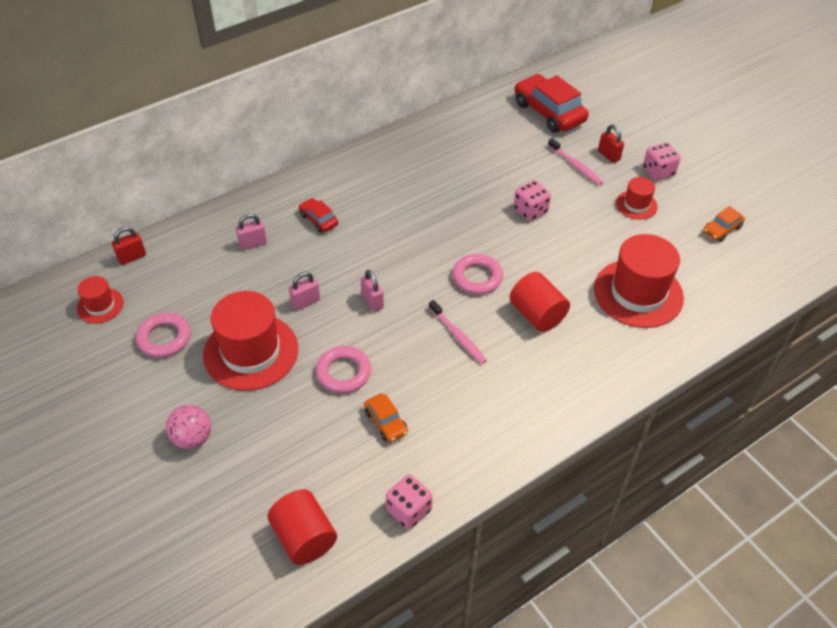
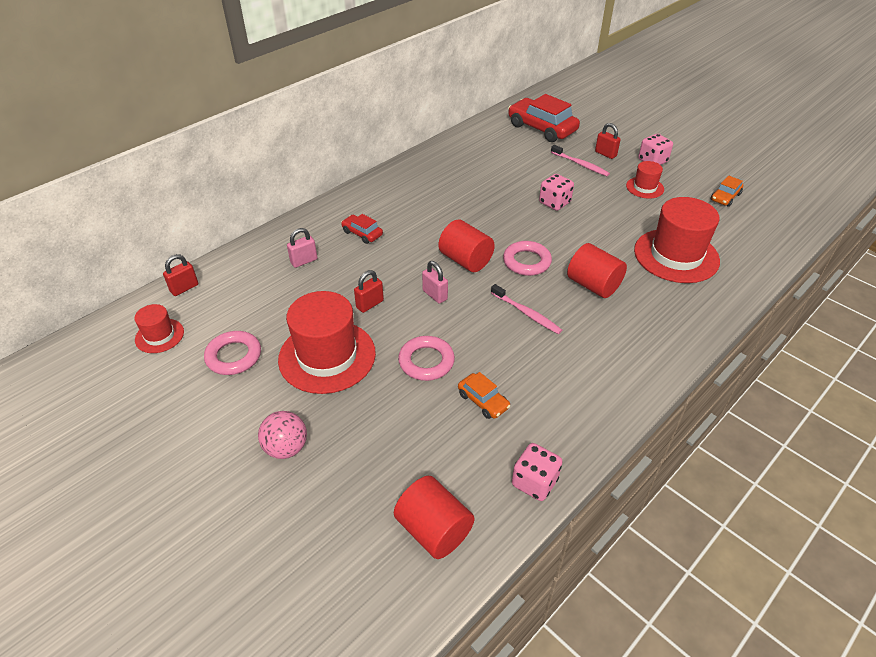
camera: 10 degrees left, 5 degrees down
pink padlock [289,272,320,310] -> red padlock [354,270,384,313]
none -> red cylinder [439,220,495,272]

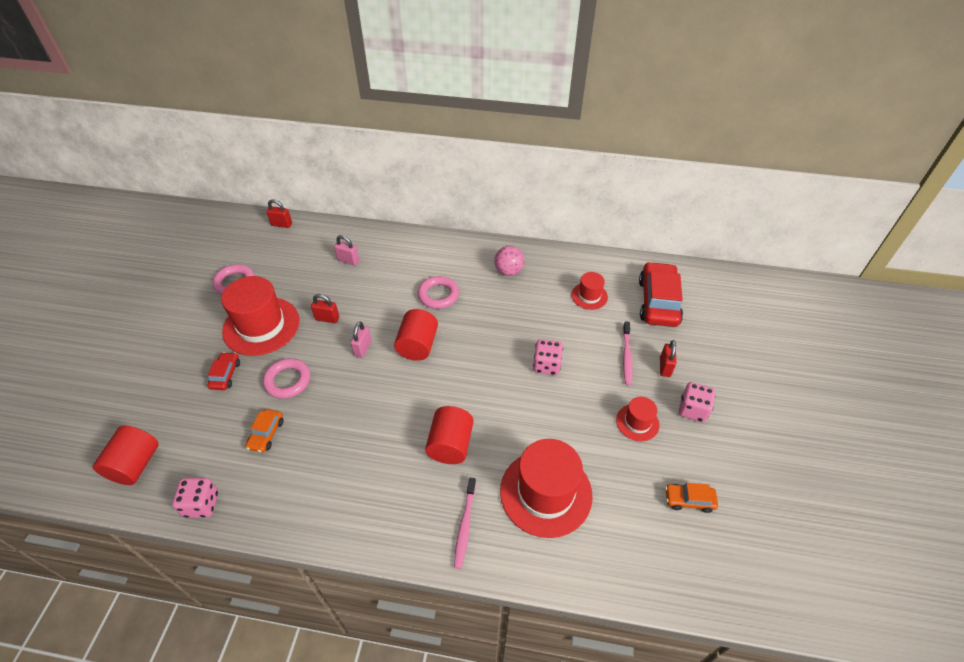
camera: 55 degrees right, 5 degrees up
red hat [134,304,184,353] -> red hat moved to [571,272,608,310]
pink ball [258,411,307,459] -> pink ball moved to [494,246,525,276]
red car [341,214,383,244] -> red car moved to [207,352,240,390]
pink toothbrush [491,284,562,334] -> pink toothbrush moved to [454,478,476,569]
pink ring [503,241,552,276] -> pink ring moved to [418,276,459,309]

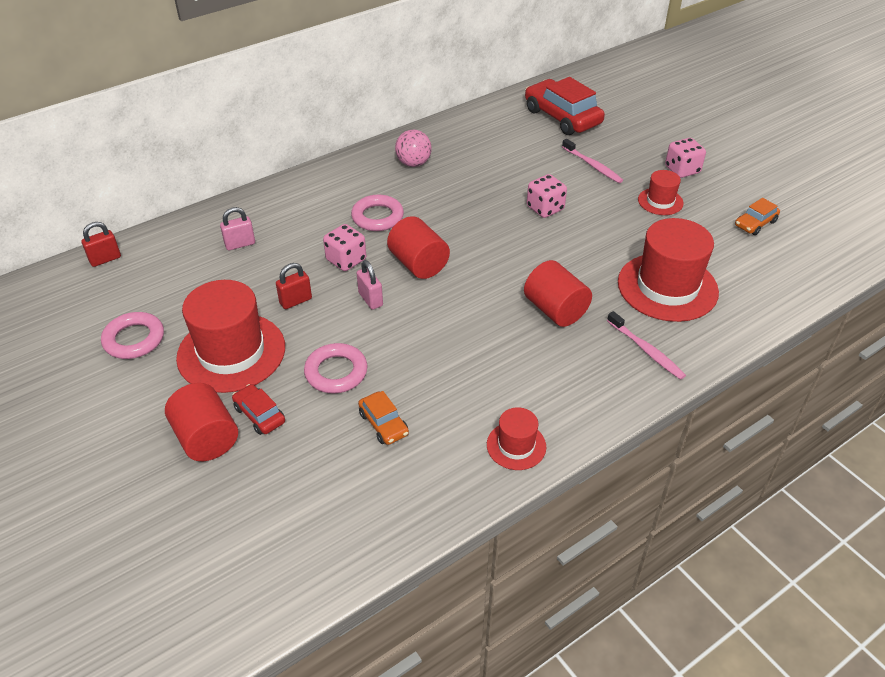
camera: 45 degrees left, 5 degrees down
red cylinder [92,425,159,485] -> red cylinder moved to [165,383,238,461]
pink dice [172,478,218,518] -> pink dice moved to [323,224,366,271]
red hat [571,272,608,310] -> red hat moved to [487,407,546,470]
red padlock [660,340,676,377] -> none

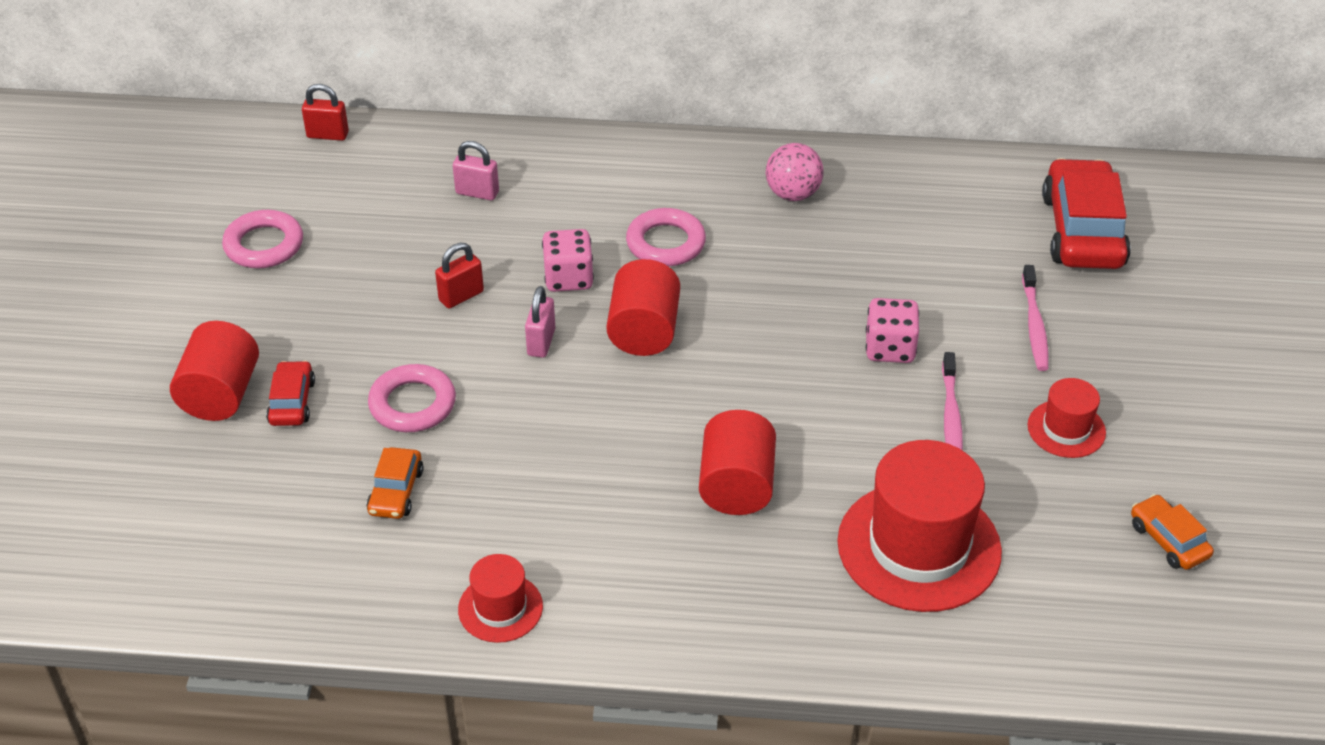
camera: 40 degrees right, 0 degrees up
red hat [176,280,285,393] -> none
red padlock [276,263,312,309] -> red padlock turned 45 degrees counterclockwise [435,243,484,309]
pink toothbrush [607,311,686,380] -> pink toothbrush moved to [942,352,963,451]
pink dice [665,138,706,178] -> none
orange car [735,198,780,235] -> orange car turned 60 degrees clockwise [1131,494,1214,570]

